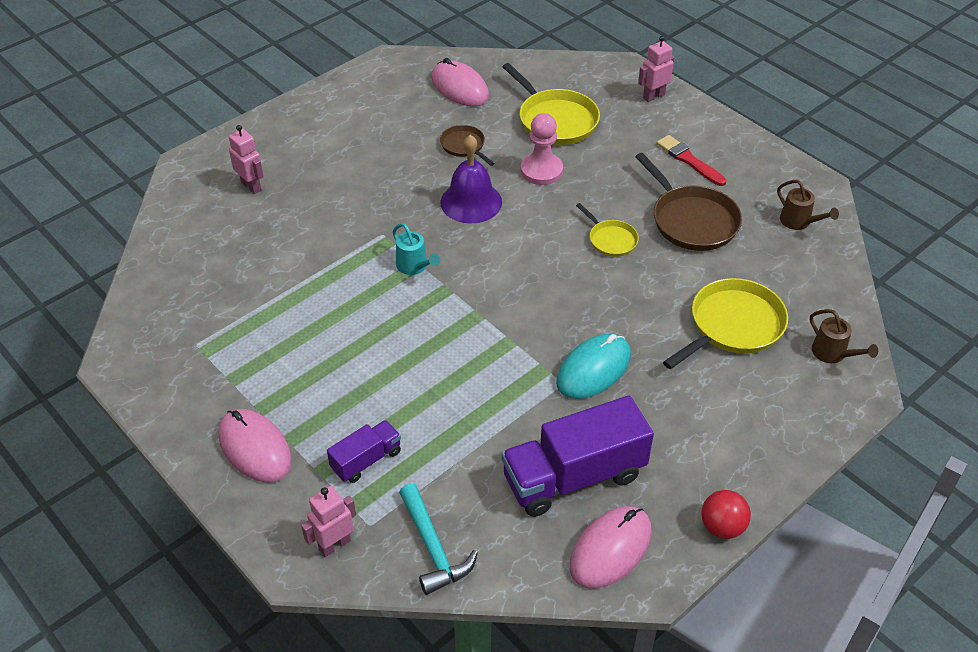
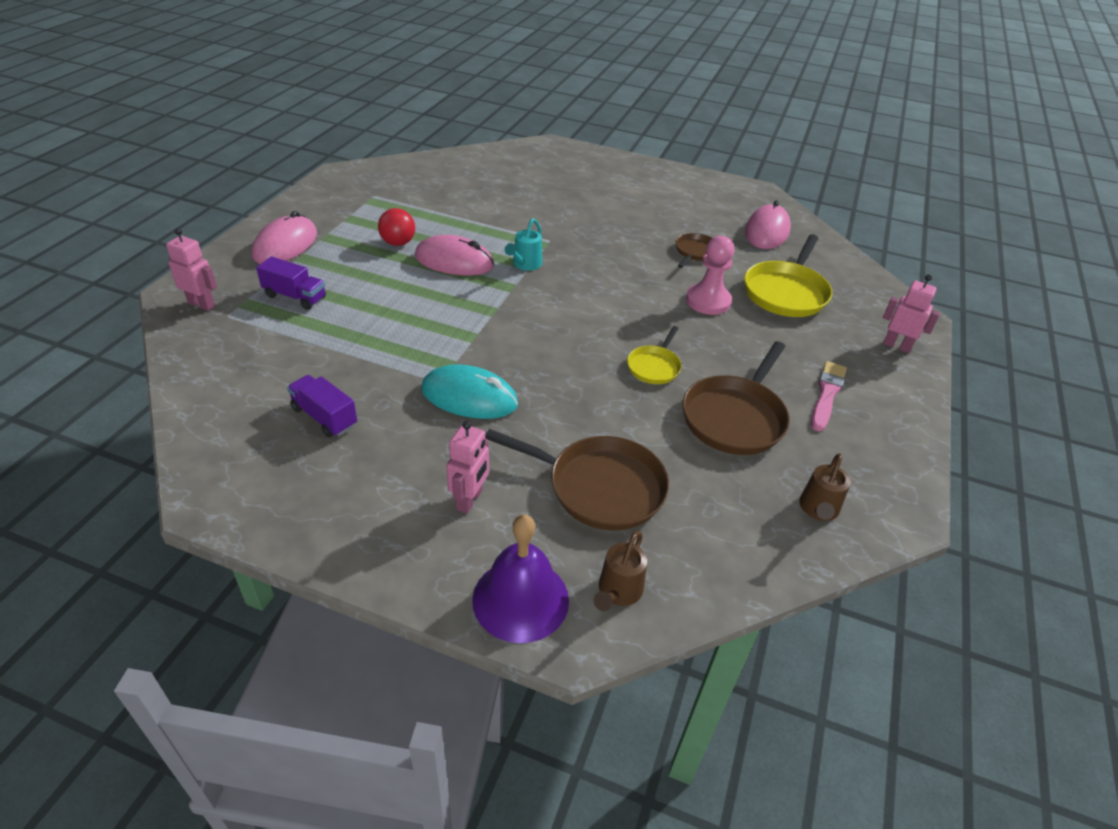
camera: 60 degrees right, 5 degrees down
pink robot [229,125,264,194] -> pink robot moved to [447,421,489,514]
turquoise hammer [399,483,478,595] -> none
purple bell [440,135,502,224] -> purple bell moved to [472,514,569,643]
purple truck [502,396,654,517] -> purple truck [287,375,357,437], size x0.52
pink mouse [570,506,652,589] -> pink mouse moved to [415,235,494,276]
red brush [657,135,726,186] -> pink brush [811,361,847,431]
yellow pan [663,278,788,369] -> brown pan [485,429,669,530]
red ball [701,490,751,539] -> red ball moved to [378,208,415,246]

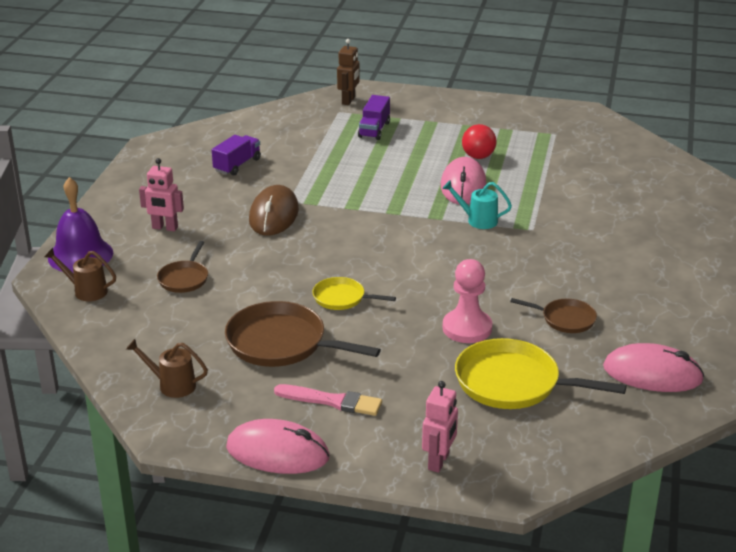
camera: 85 degrees right, 10 degrees down
pink robot [166,228,217,311] -> brown robot [337,39,359,105]
pink mouse [252,211,317,264] -> pink mouse moved to [226,419,330,474]
turquoise mouse [421,364,518,419] -> brown mouse [249,185,299,236]
brown pan [485,429,669,530] -> brown pan [157,241,208,293], size x0.55

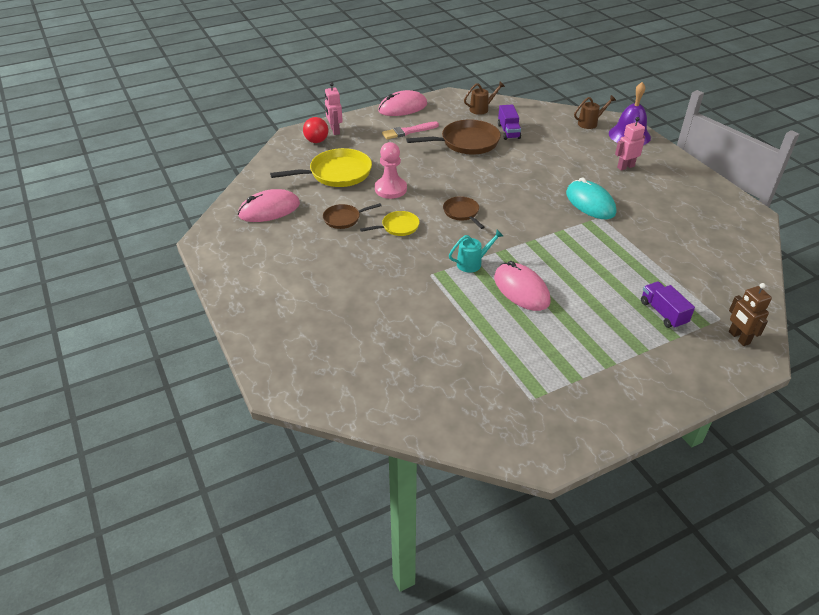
camera: 140 degrees right, 10 degrees up
brown pan [157,241,208,293] -> brown pan moved to [443,196,485,229]
purple truck [212,135,261,176] -> purple truck moved to [498,104,521,140]
brown mouse [249,185,299,236] -> turquoise mouse [566,177,616,219]
yellow pan [313,277,396,310] -> yellow pan moved to [360,211,420,236]
red ball [462,124,496,159] -> red ball moved to [303,117,328,143]

